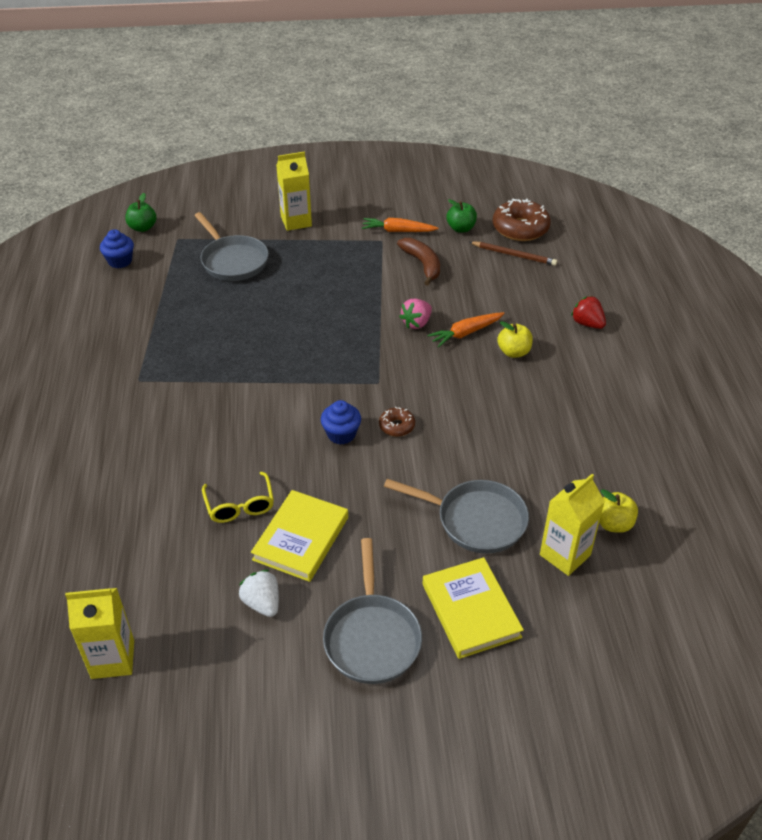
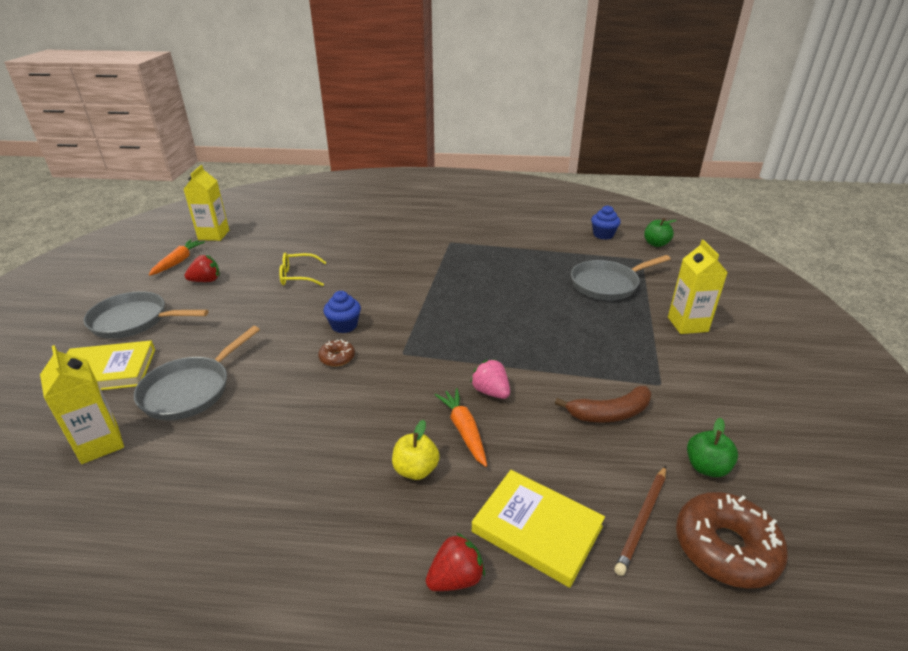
camera: 100 degrees right, 10 degrees down
white strawberry [239,570,279,617] -> red strawberry [184,255,220,282]
yellow book [251,490,348,582] -> yellow book moved to [472,470,605,588]
orange carrot [362,218,439,232] -> orange carrot moved to [149,239,205,276]
yellow apple [599,489,638,533] -> none

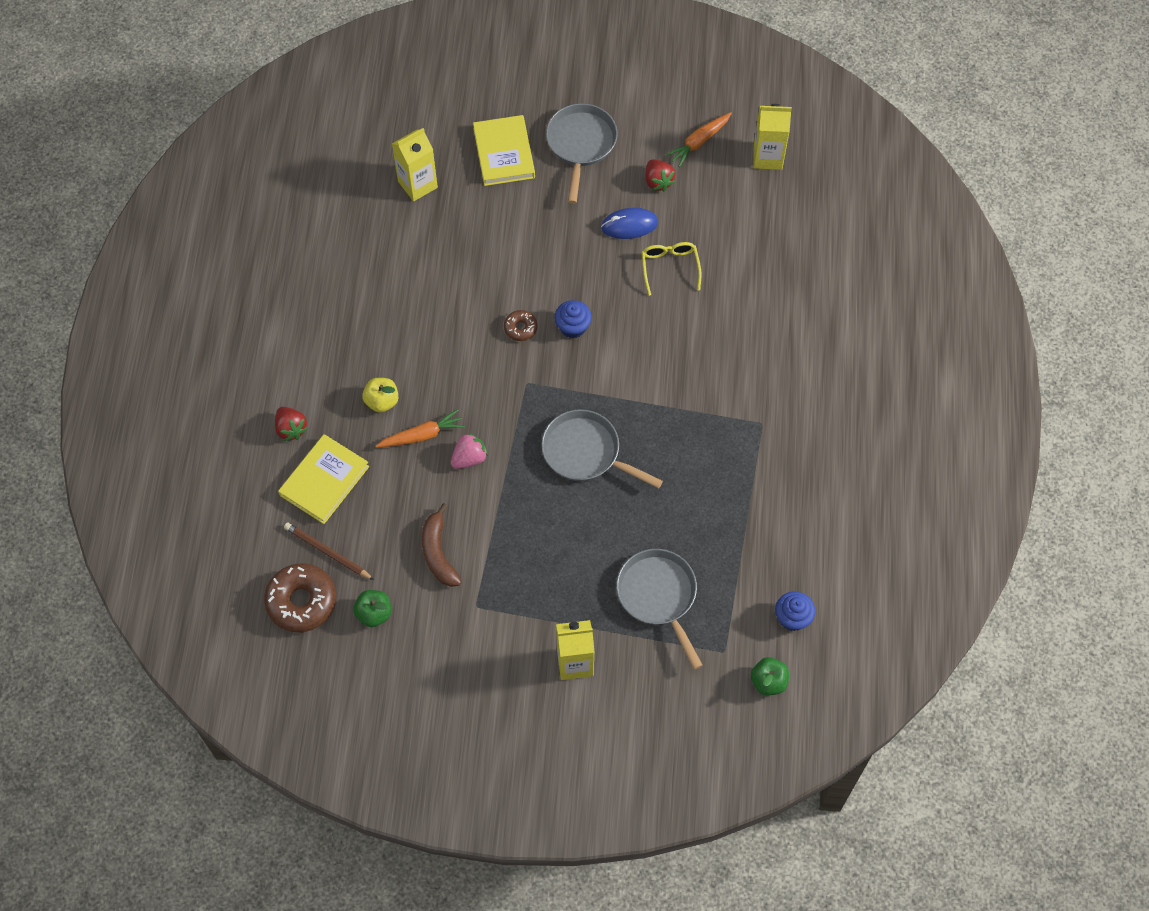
camera: 90 degrees right, 30 degrees up
grey pan [134,326,260,420] -> grey pan moved to [541,409,663,489]
orange carrot [149,239,205,276] -> orange carrot turned 120 degrees clockwise [666,112,732,167]
none -> blue mouse [601,208,658,239]

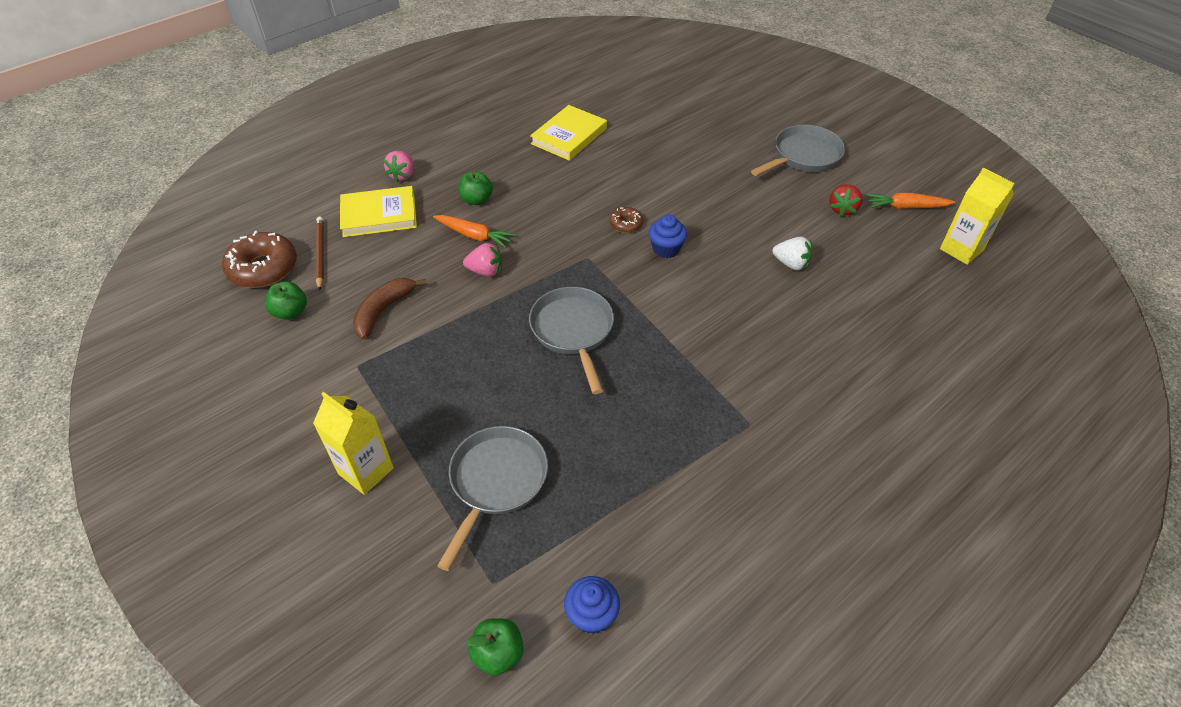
camera: 45 degrees right, 15 degrees down
red strawberry [275,407,308,441] -> pink strawberry [383,151,414,182]
yellow apple [362,378,398,413] -> green apple [459,171,493,205]
yellow carton [392,128,438,201] -> none
yellow book [473,115,535,186] -> yellow book moved to [530,105,607,161]
blue mouse [601,208,658,239] -> none
yellow glasses [642,242,701,296] -> white strawberry [772,236,812,271]

